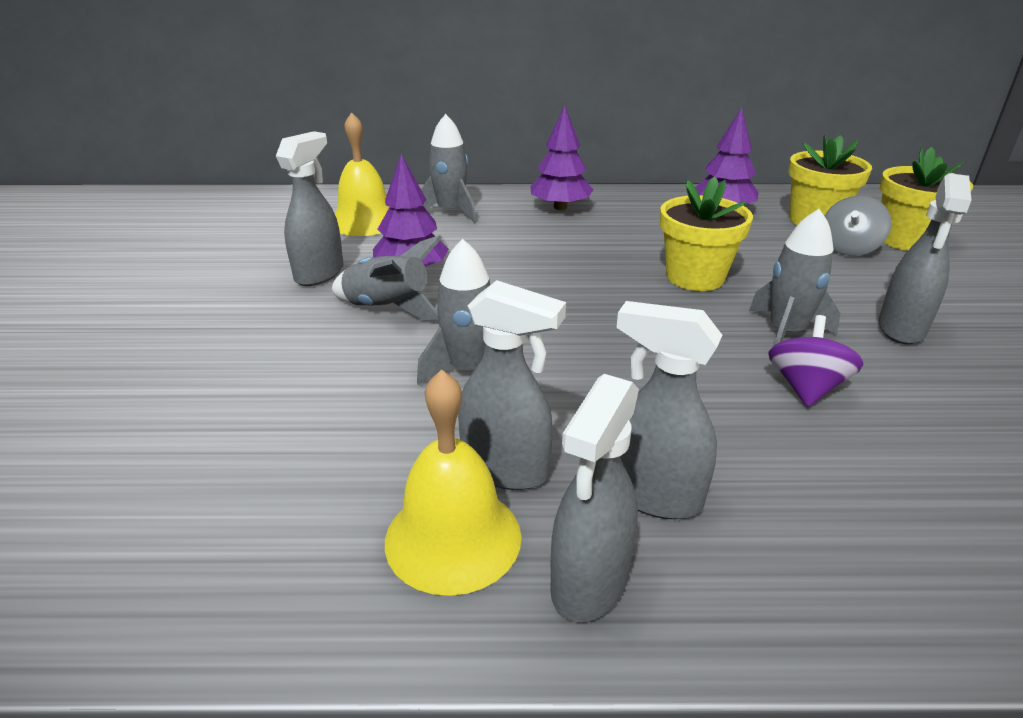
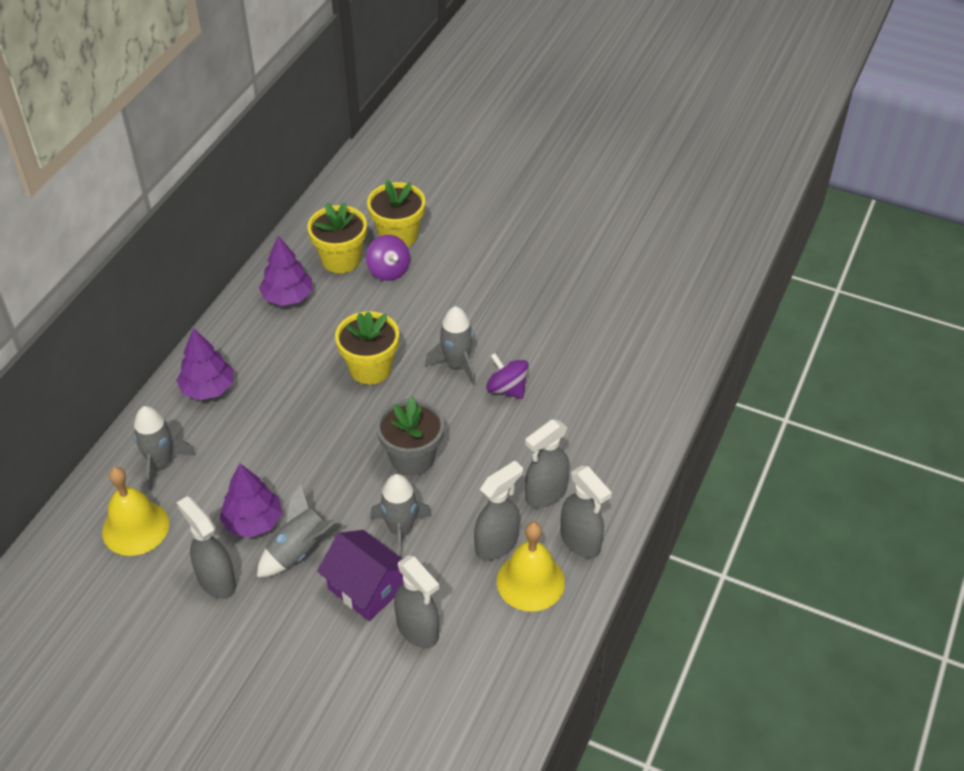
camera: 65 degrees left, 15 degrees up
grey spinning top [825,196,891,256] -> purple spinning top [366,235,410,281]
grey spray bottle [878,173,972,344] -> grey spray bottle moved to [394,556,439,648]
none -> purple house [317,530,403,621]
none -> grey flower pot [376,396,444,476]

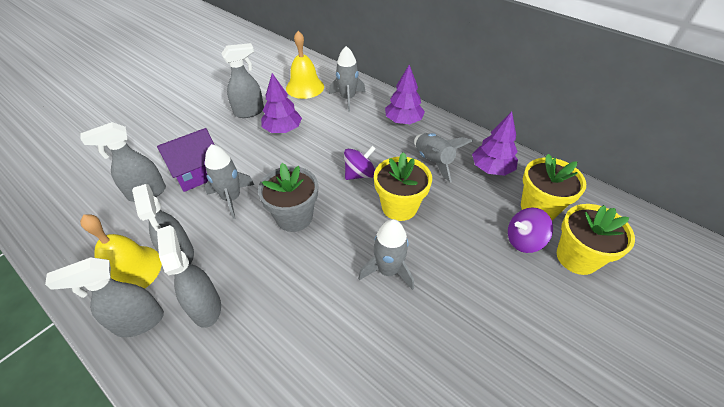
camera: 105 degrees right, 0 degrees up
grey rocket [257,484,342,577] -> grey rocket moved to [414,133,473,182]
purple spinning top [486,353,529,399] -> purple spinning top moved to [344,146,376,180]

